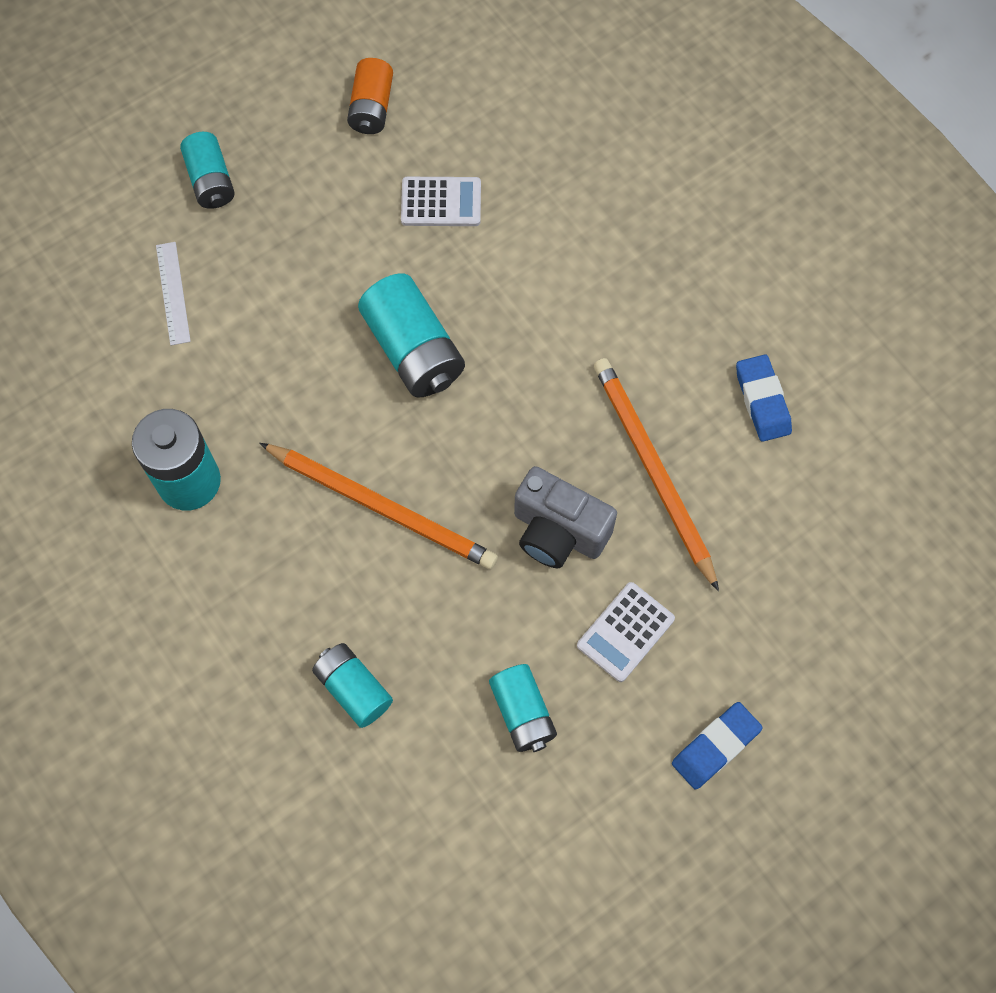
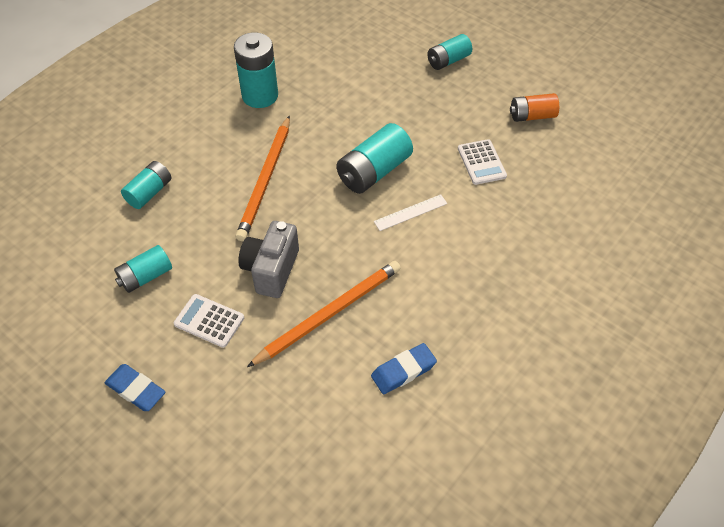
camera: 75 degrees right, 15 degrees down
white ruler [156,242,191,345] -> white ruler moved to [374,194,448,231]

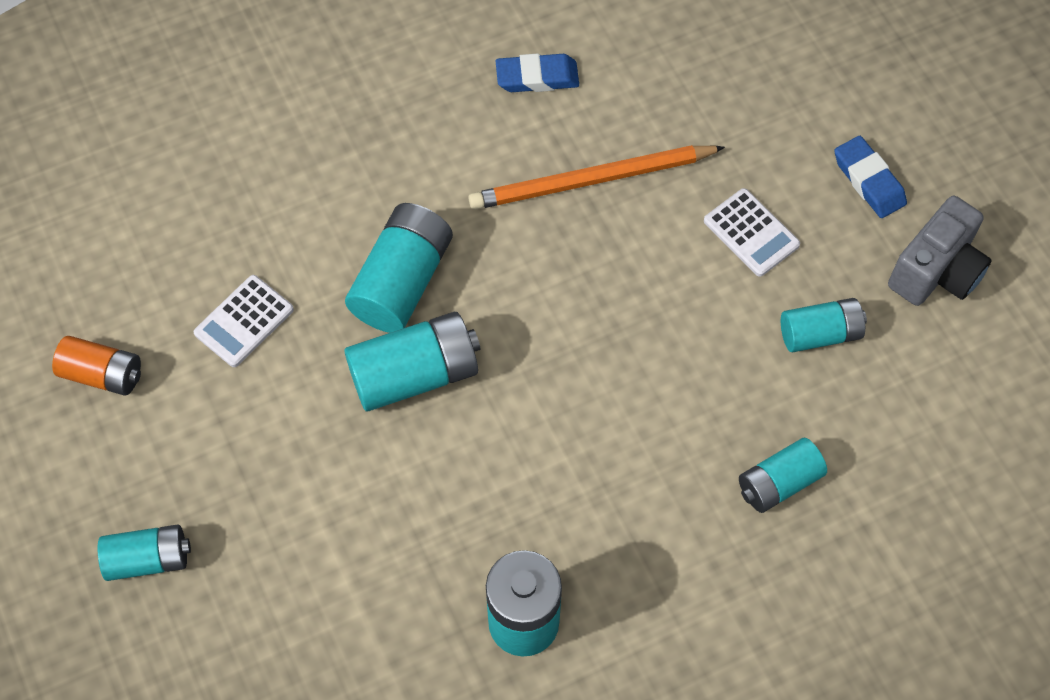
camera: 155 degrees left, 10 degrees up
orange pencil [236,115,290,241] -> none
grey camera [239,221,299,298] -> grey camera moved to [888,196,992,306]
white ruler [374,194,448,231] -> turquoise battery [345,203,453,333]
white calculator [458,139,507,185] -> white calculator turned 150 degrees counterclockwise [194,275,294,367]

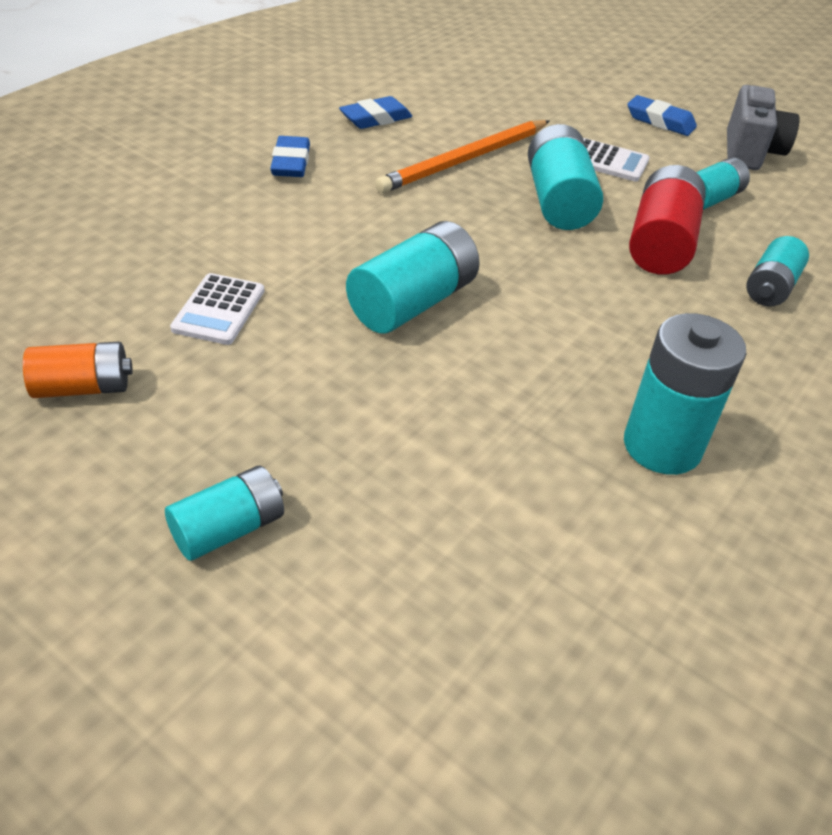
camera: 30 degrees left, 20 degrees down
turquoise battery [345,203,453,333] -> turquoise battery moved to [528,124,603,230]
none -> blue eraser [270,136,310,177]
none -> red battery [629,165,706,275]

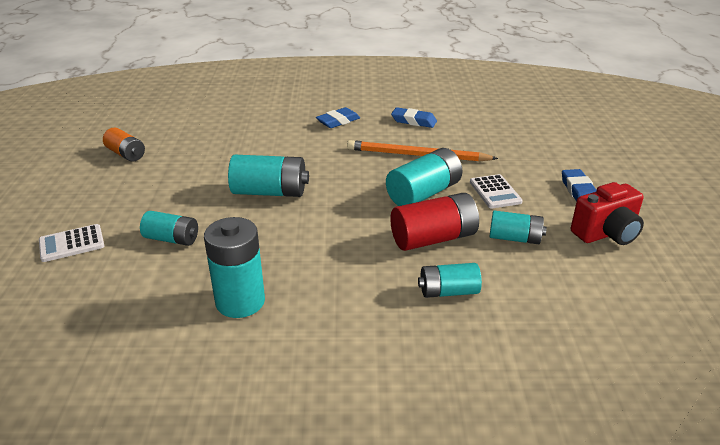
camera: 55 degrees right, 10 degrees down
turquoise battery [165,466,284,561] -> turquoise battery moved to [140,211,198,246]
white calculator [170,273,264,345] -> white calculator moved to [39,224,104,262]
grey camera [727,85,800,170] -> red camera [571,182,644,245]

